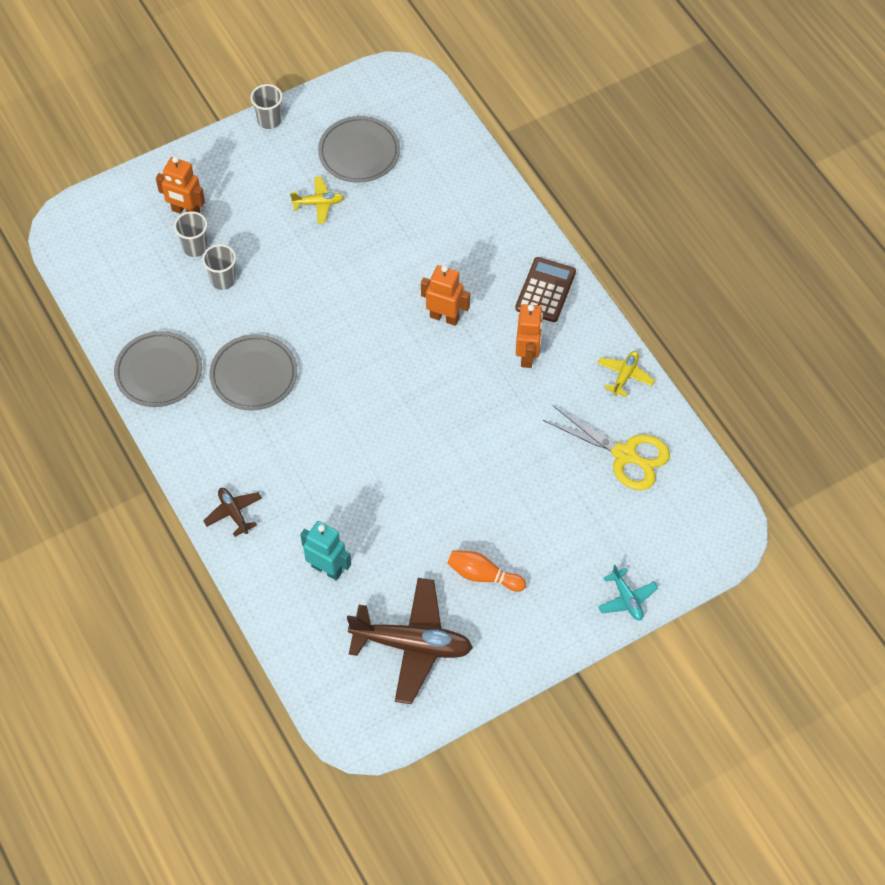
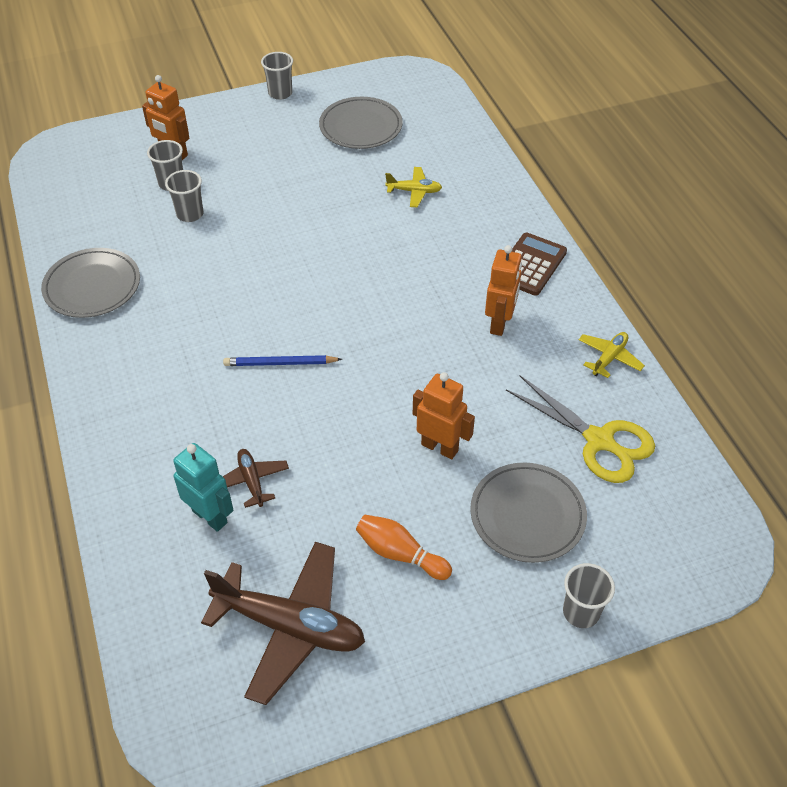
camera: 10 degrees right, 10 degrees down
brown plane [203,488,262,537] -> brown plane moved to [223,449,289,508]
grey plate [210,334,298,411] -> grey plate moved to [470,463,587,563]
yellow plane [290,177,344,224] -> yellow plane moved to [385,167,442,207]
orange robot [421,265,470,326] -> orange robot moved to [413,372,475,459]
turquoise plane [598,565,658,620] -> grey cup [563,563,615,628]
none -> blue pencil [223,355,342,366]

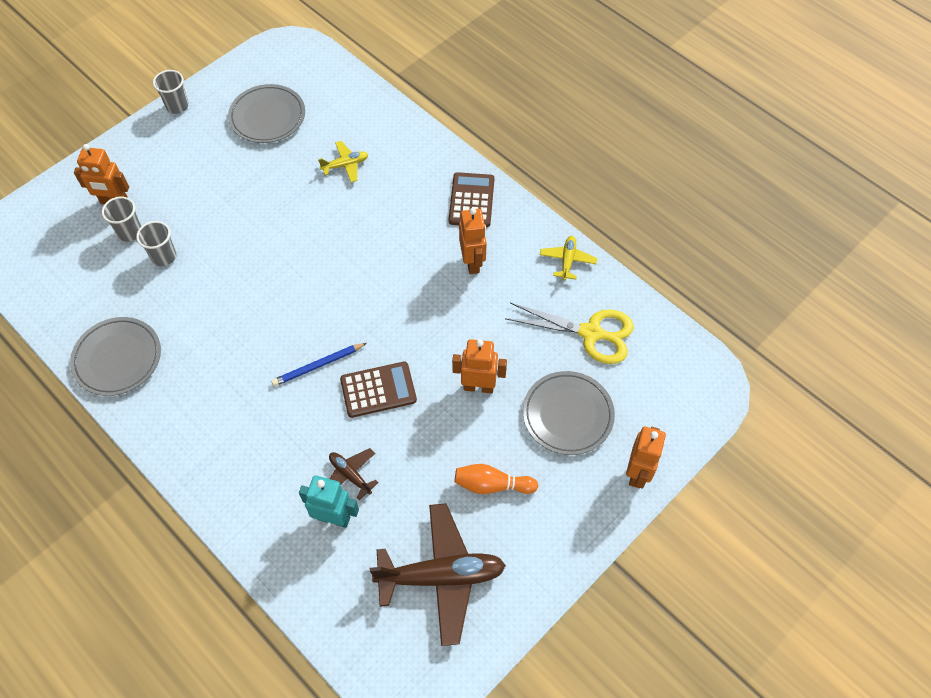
camera: 25 degrees left, 10 degrees up
grey cup [563,563,615,628] -> orange robot [626,427,666,489]
none -> brown calculator [340,362,417,418]

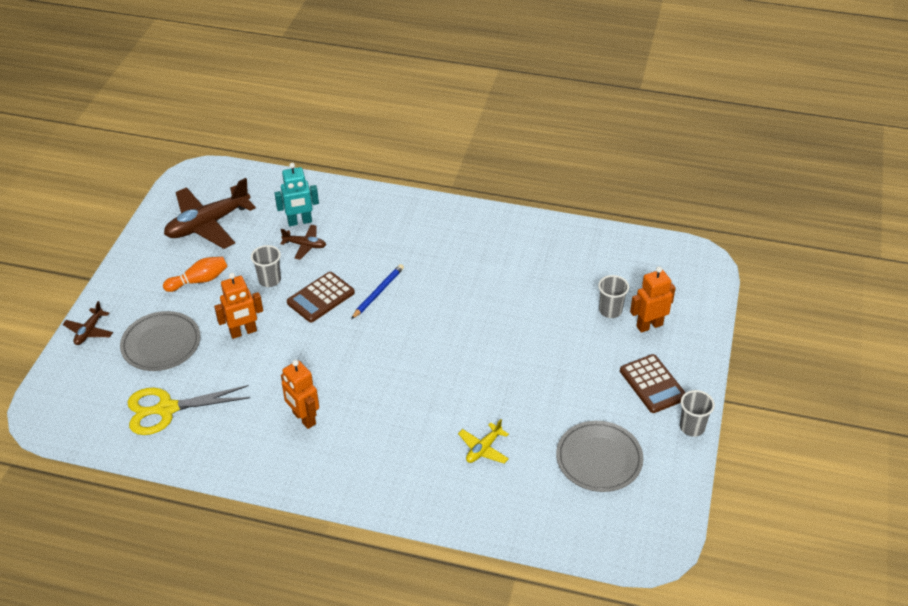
camera: 150 degrees right, 15 degrees down
grey plate [70,317,161,396] -> none
grey cup [136,221,176,266] -> grey cup moved to [251,245,281,287]
brown calculator [449,172,494,227] -> brown calculator moved to [620,354,686,413]
yellow plane [540,236,597,281] -> none
orange robot [626,427,666,489] -> brown plane [63,301,113,345]

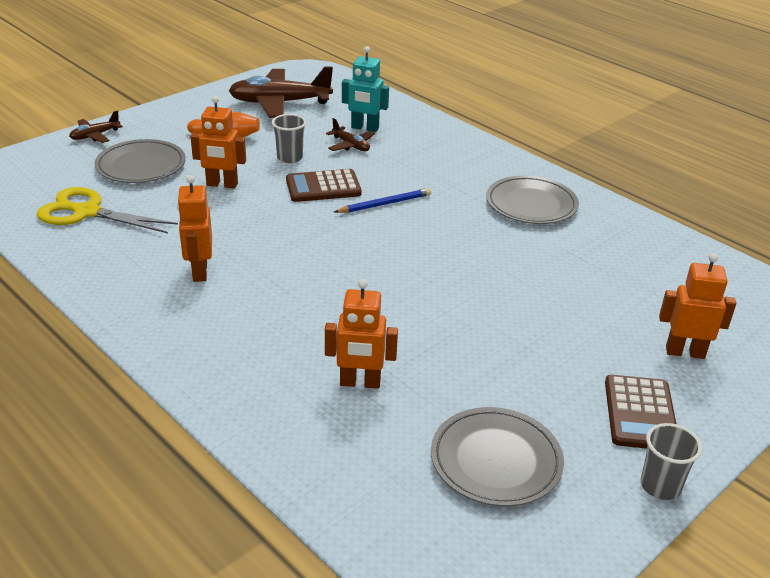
camera: 30 degrees right, 10 degrees down
yellow plane [458,419,509,463] -> orange robot [325,279,398,389]
grey cup [598,275,629,318] -> none
none -> grey plate [486,175,579,224]

